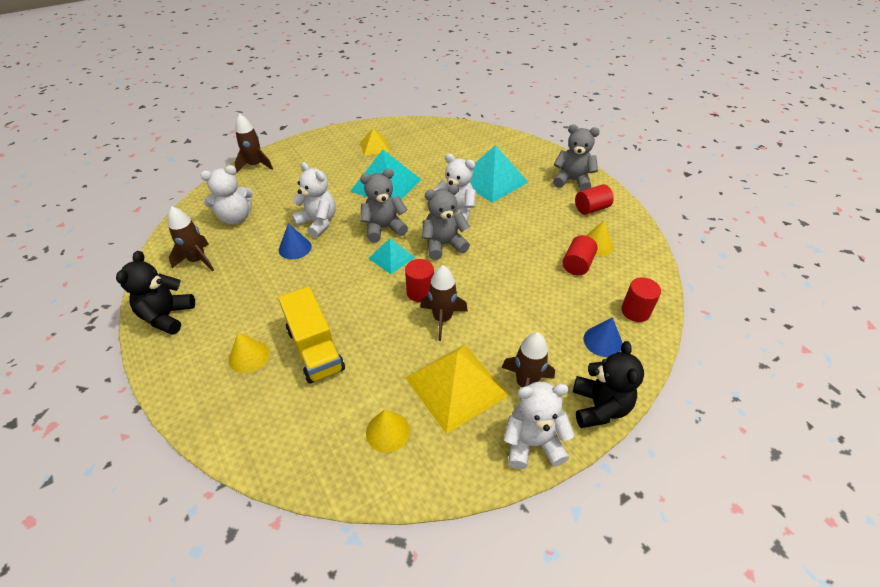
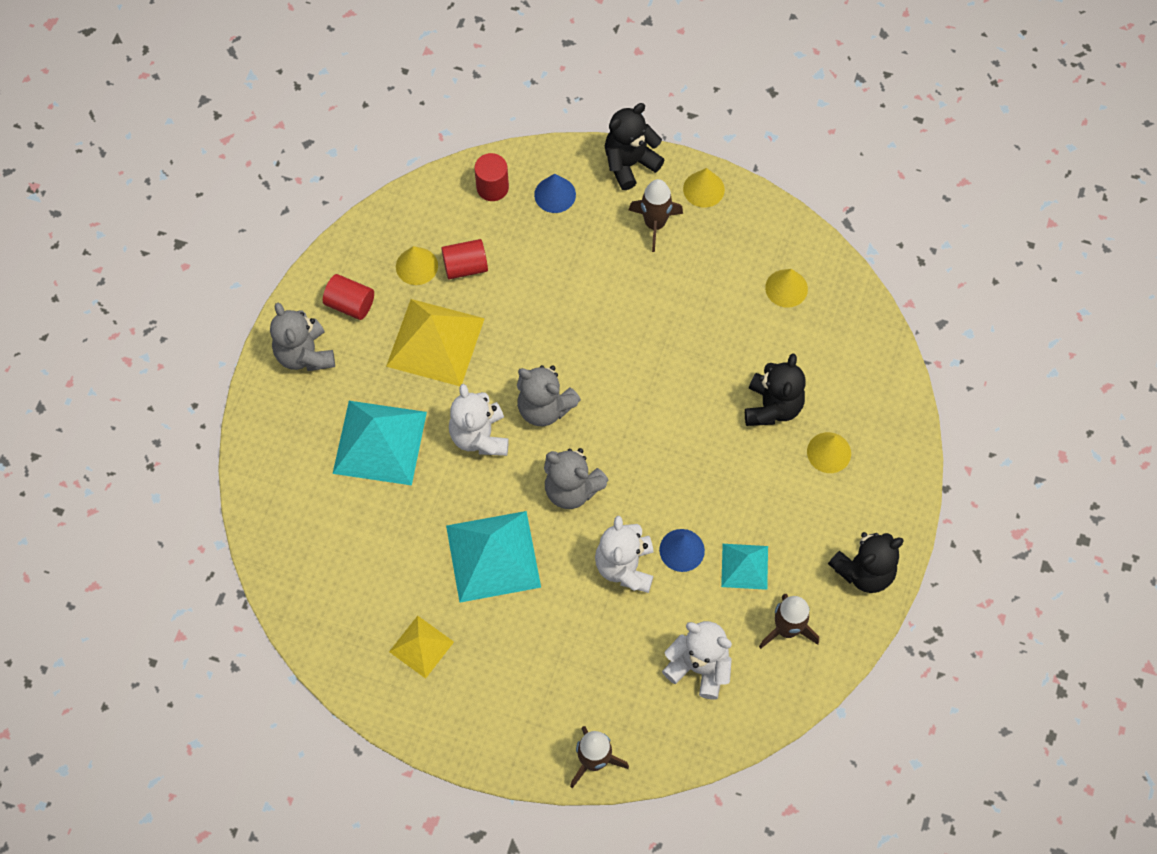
camera: 130 degrees left, 20 degrees up
yellow truck [278,287,345,384] -> black teddy bear [745,353,806,426]
turquoise pyramid [369,238,415,274] -> turquoise pyramid moved to [721,544,768,590]
red cylinder [405,259,434,302] -> none
yellow pyramid [405,345,509,434] -> yellow pyramid moved to [386,299,485,386]
brown rocket [420,265,468,341] -> none
white teddy bear [503,382,575,469] -> yellow cone [683,168,725,207]

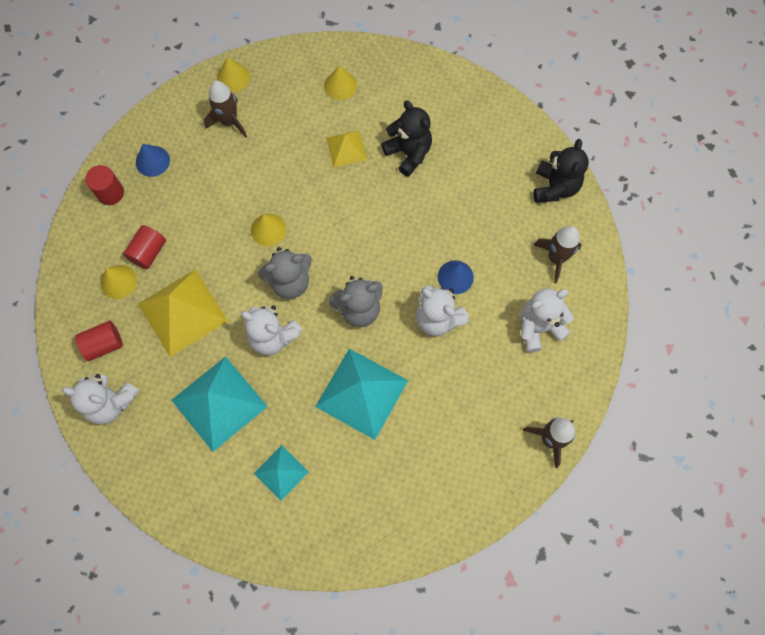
camera: 50 degrees left, 5 degrees up
grey teddy bear [270,303,335,371] -> white teddy bear [62,374,139,424]
yellow pyramid [389,616,454,679] -> yellow pyramid moved to [326,131,367,167]
black teddy bear [605,103,664,190] -> none
turquoise pyramid [721,544,768,590] -> turquoise pyramid moved to [254,445,309,501]
yellow cone [807,432,851,473] -> yellow cone moved to [251,214,286,246]

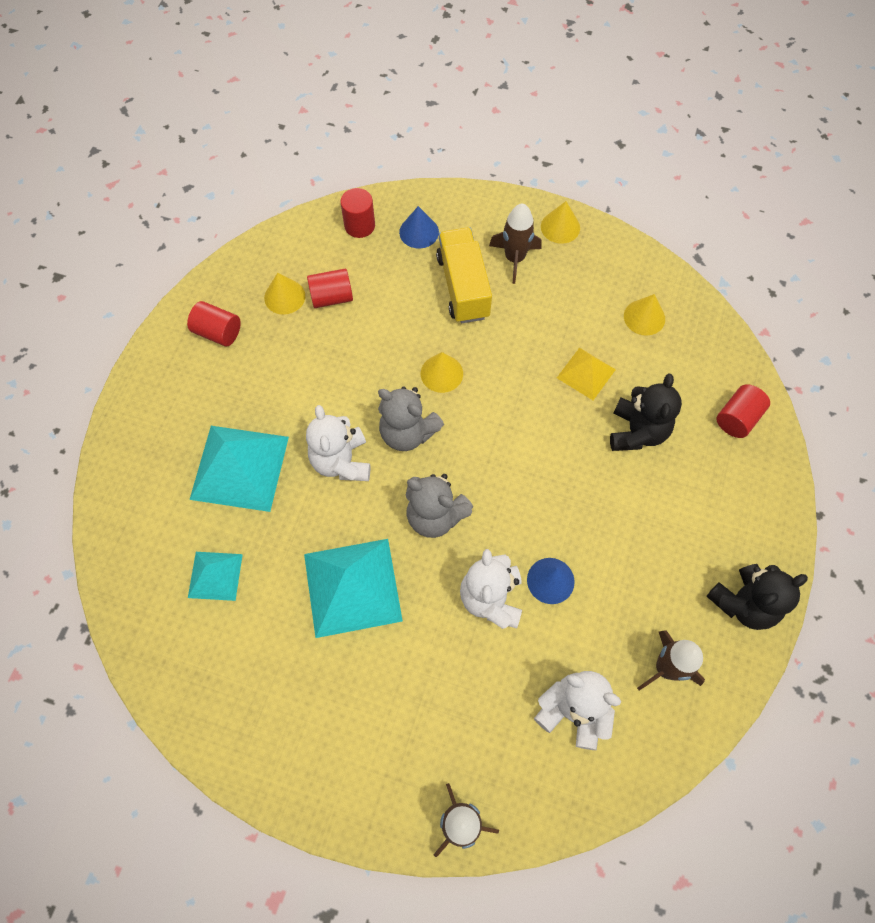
camera: 50 degrees right, 5 degrees down
white teddy bear [62,374,139,424] -> none
yellow pyramid [138,270,228,357] -> none
none -> yellow truck [436,227,492,323]
none -> red cylinder [716,384,770,438]

